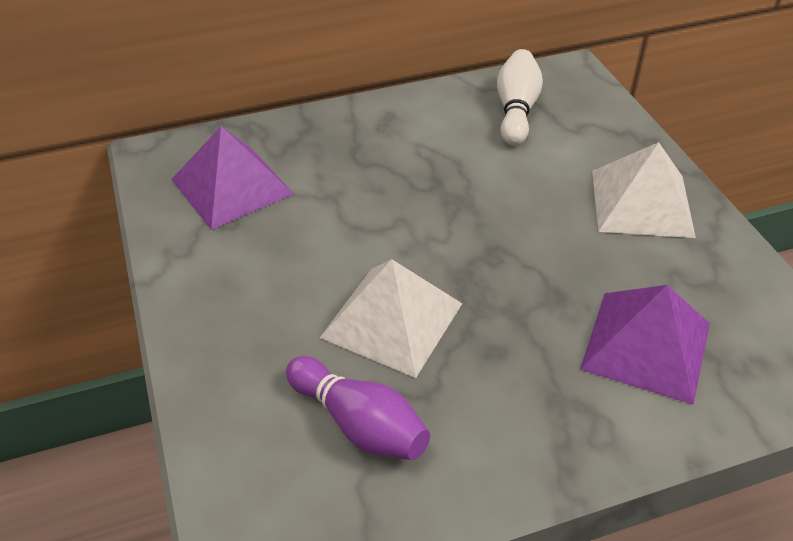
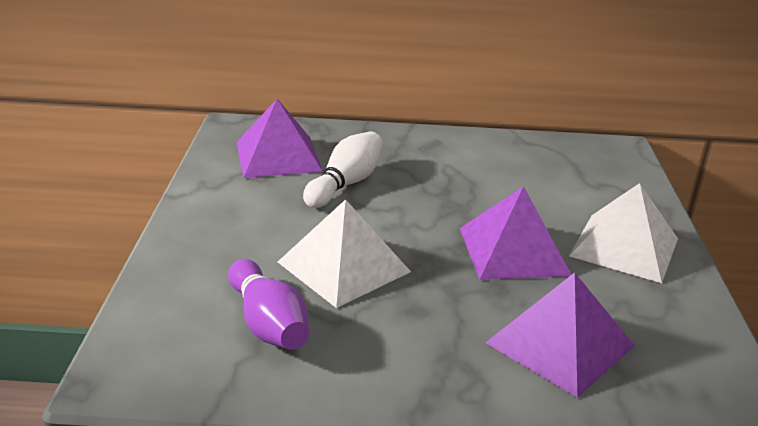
camera: 20 degrees right, 15 degrees down
white bowling pin [497,49,543,146] -> white bowling pin moved to [303,131,383,208]
none -> purple pyramid [460,186,571,280]

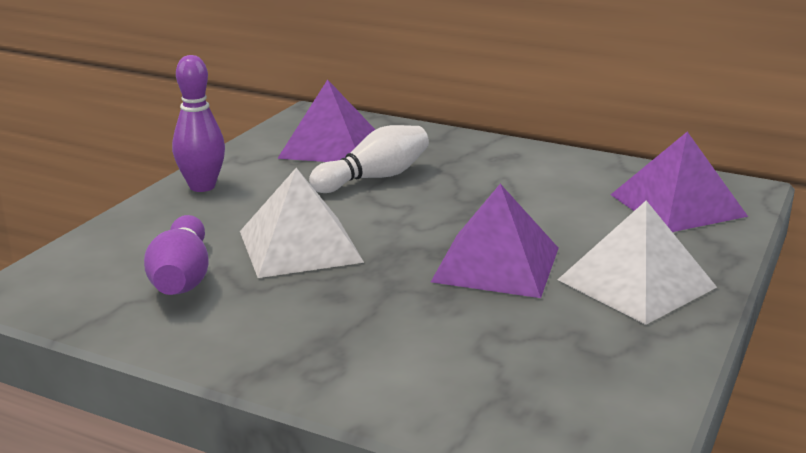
camera: 25 degrees right, 5 degrees down
purple pyramid [485,272,635,398] -> purple pyramid moved to [611,132,748,232]
none -> purple bowling pin [172,55,225,192]

